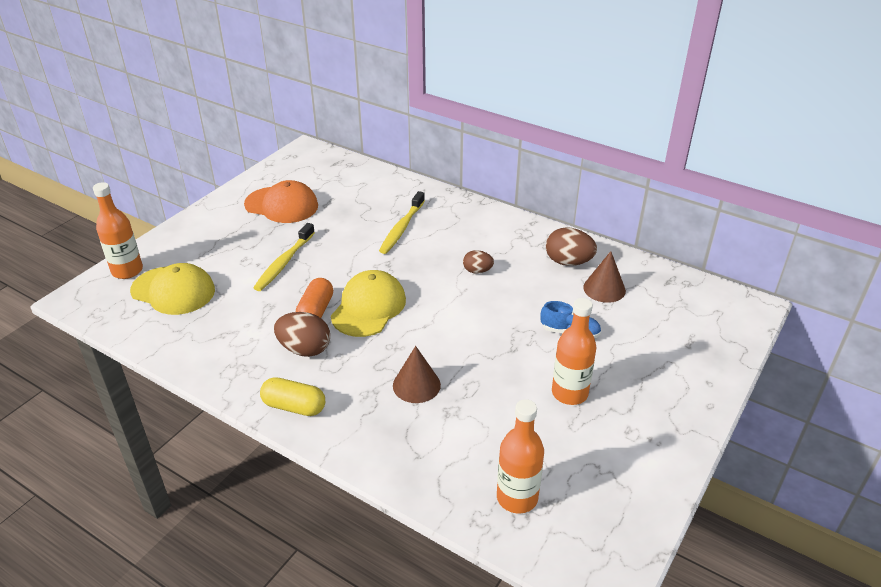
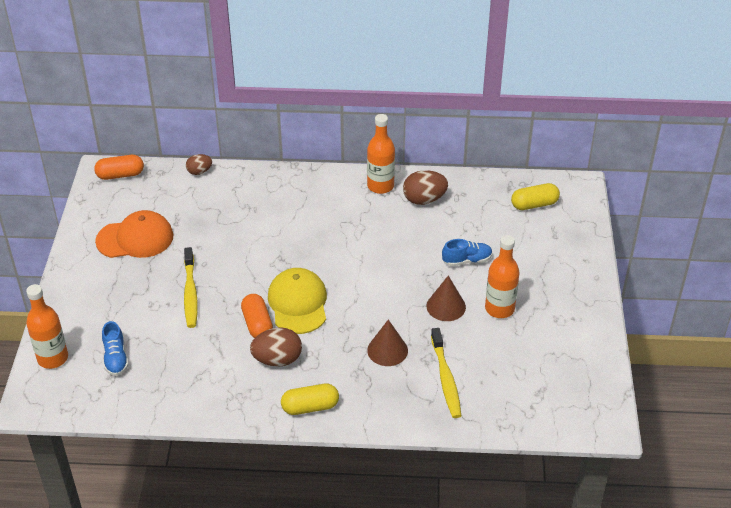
camera: 30 degrees left, 5 degrees up
yellow cap [130,263,215,315] -> blue shoe [102,321,129,376]
yellow toothbrush [379,191,425,254] -> yellow toothbrush moved to [431,328,461,418]
brown egg [463,250,494,273] -> brown egg moved to [186,154,212,175]
orange bottle [497,399,544,514] -> orange bottle moved to [367,114,395,194]
brown cone [583,251,626,303] -> brown cone moved to [426,276,466,321]
none -> orange capsule [94,155,144,180]
none -> yellow capsule [511,183,560,210]

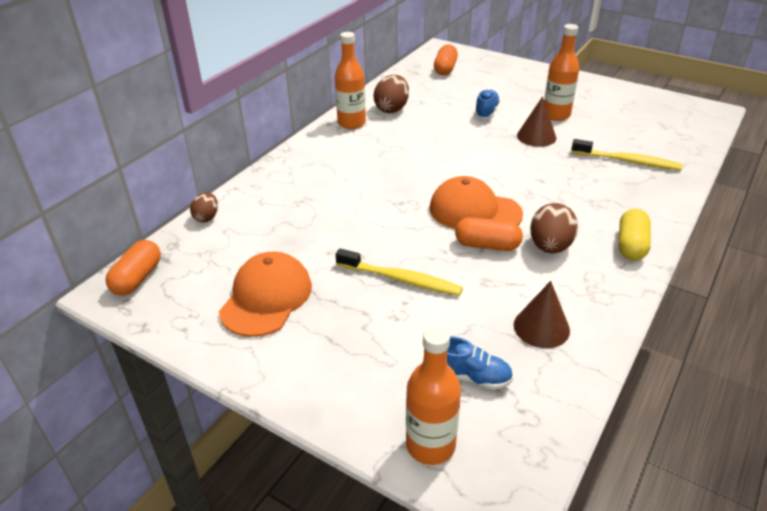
camera: 60 degrees left, 5 degrees down
yellow cap [268,268,327,334] -> orange cap [430,176,523,229]
brown cone [367,320,408,366] -> brown cone moved to [514,281,570,348]
yellow capsule [511,183,560,210] -> orange capsule [434,44,458,75]

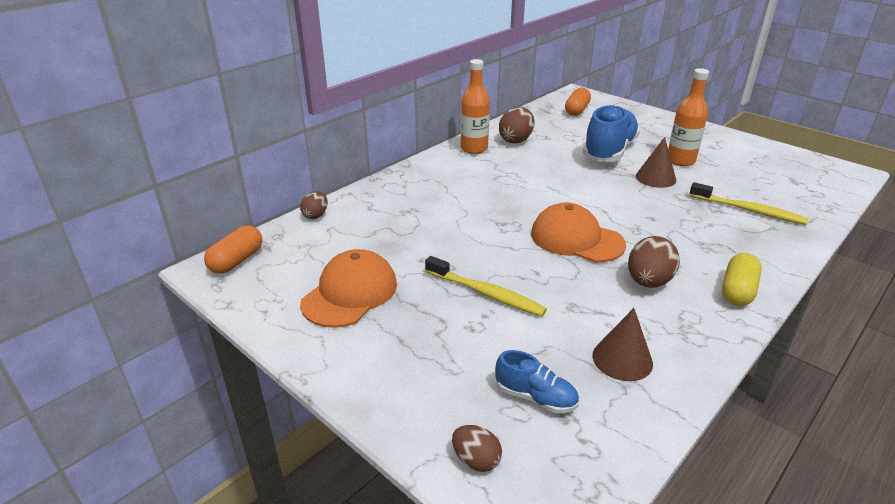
camera: 10 degrees right, 5 degrees down
orange bottle [406,325,461,465] -> brown egg [452,425,502,472]
orange capsule [455,217,523,251] -> none
blue shoe [475,89,500,119] -> blue shoe [583,105,640,162], size x1.99

